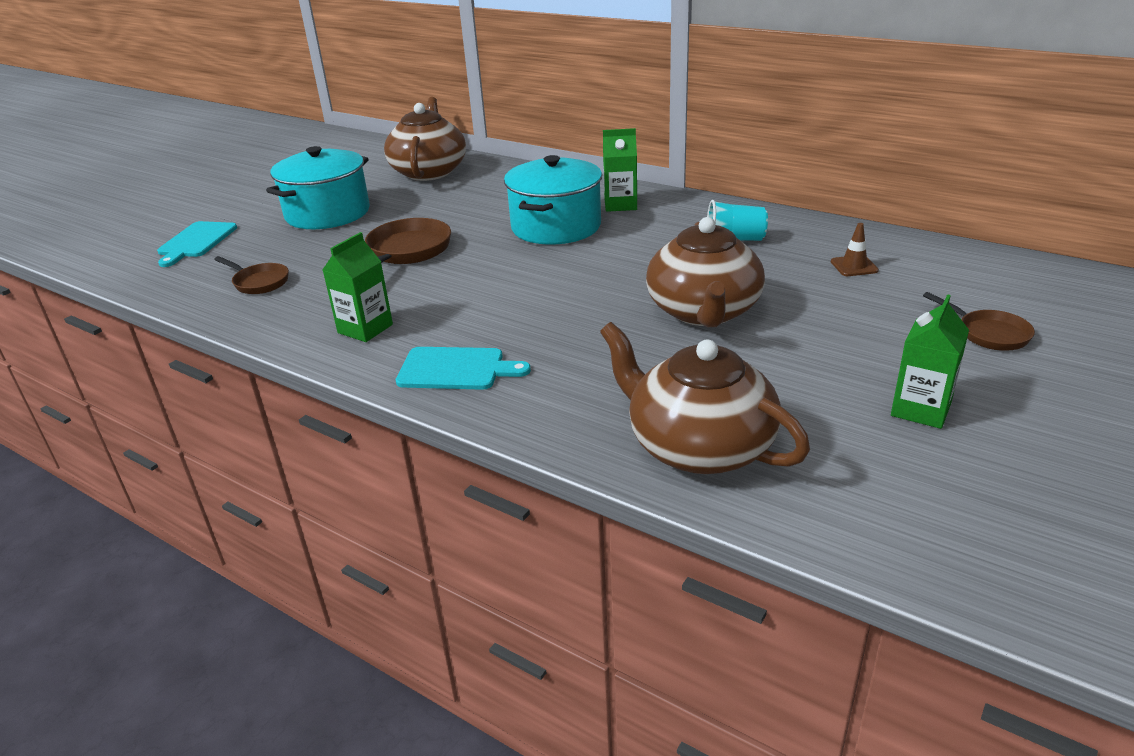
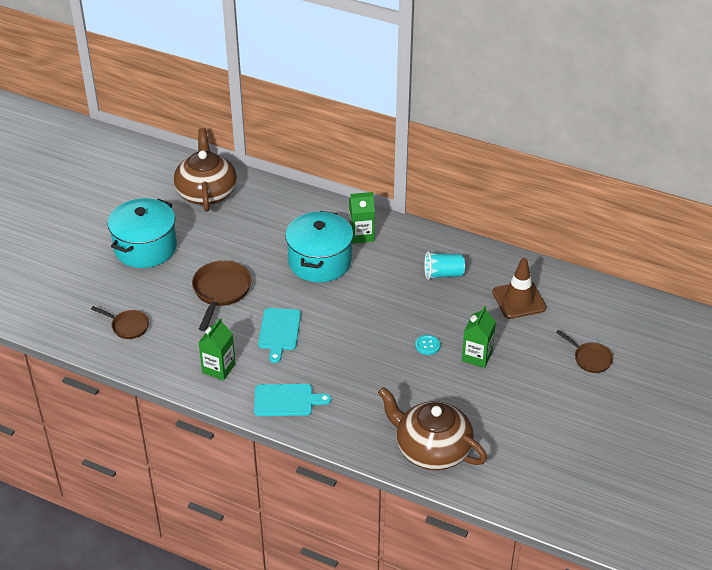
camera: 10 degrees left, 10 degrees up
turquoise cutting board [157,221,237,267] -> turquoise cutting board moved to [258,308,301,363]
brown teapot [646,217,765,327] -> turquoise button [415,335,441,355]
brown traffic cone [831,223,879,276] -> brown traffic cone [492,258,547,319], size x1.88
green carton [891,294,969,429] -> green carton moved to [462,306,496,368]

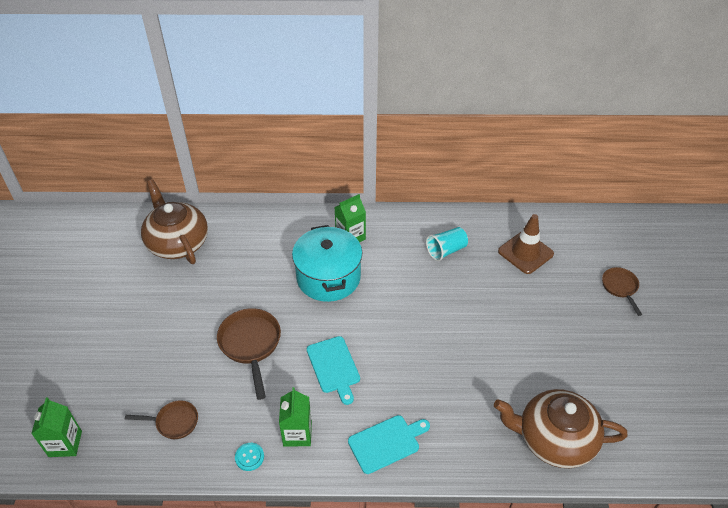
camera: 25 degrees left, 5 degrees up
turquoise pot [108,198,177,268] -> none
turquoise button [415,335,441,355] -> turquoise button moved to [235,443,264,471]
green carton [462,306,496,368] -> green carton moved to [31,397,82,457]
brown pan [556,330,613,373] -> brown pan turned 120 degrees counterclockwise [602,267,642,316]

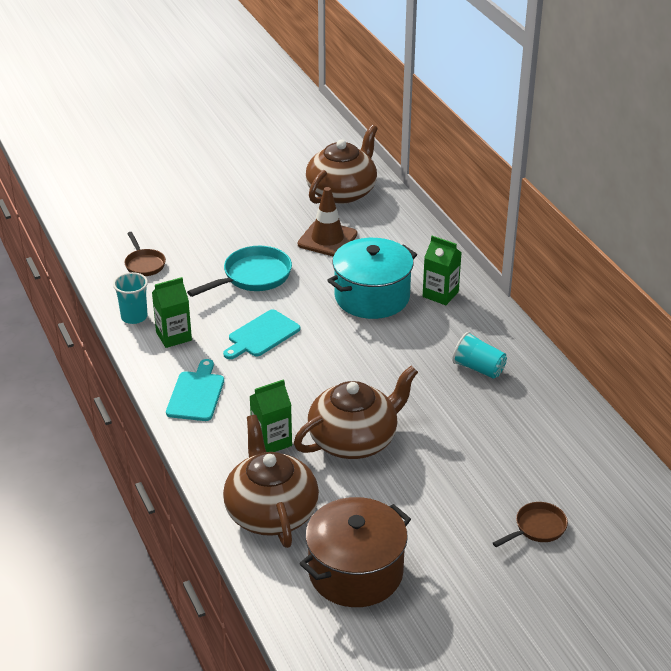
camera: 65 degrees right, 10 degrees down
green carton [31,397,82,457] -> green carton moved to [250,379,292,452]
brown pan [217,308,281,400] -> turquoise pan [187,246,292,297]
turquoise button [235,443,264,471] -> turquoise cup [113,272,148,324]
turquoise cutting board [348,415,430,474] -> turquoise cutting board turned 120 degrees counterclockwise [166,359,224,421]
brown traffic cone [498,214,554,274] -> brown traffic cone moved to [298,187,358,257]
none -> brown teapot [294,366,418,459]
none -> brown pot [299,497,411,607]

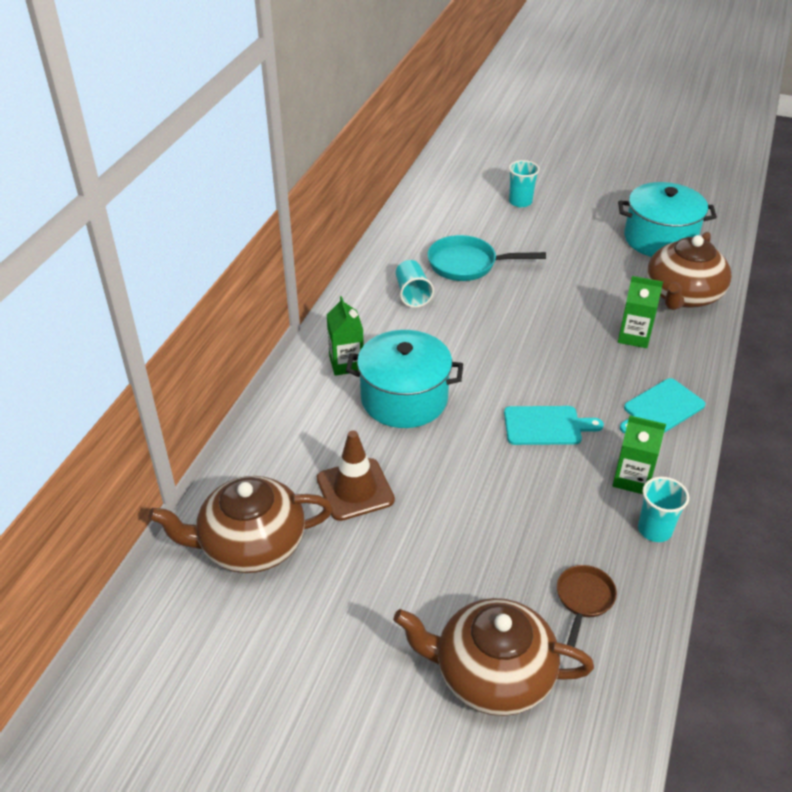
camera: 135 degrees left, 5 degrees up
turquoise pan [187,246,292,297] -> turquoise pan moved to [428,235,546,281]
brown teapot [294,366,418,459] -> brown teapot moved to [393,598,594,716]
brown pot [299,497,411,607] -> turquoise pot [618,182,717,257]
brown pan [493,502,568,547] -> turquoise cup [509,160,540,207]

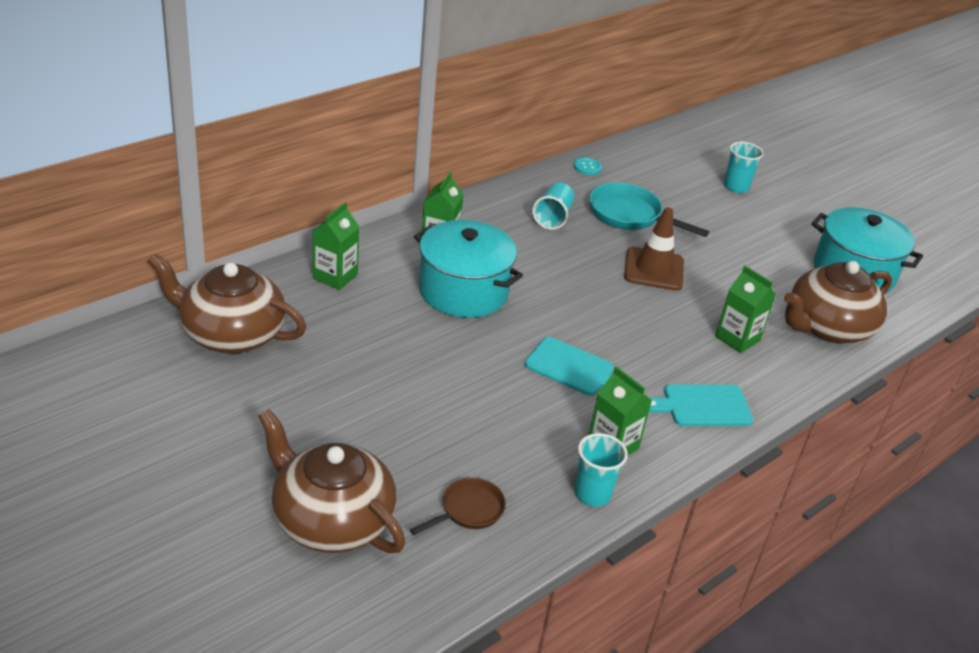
camera: 25 degrees right, 5 degrees down
brown traffic cone [317,430,395,521] -> brown traffic cone moved to [624,207,684,291]
none -> green carton [313,202,359,290]
none -> turquoise button [574,157,602,175]

